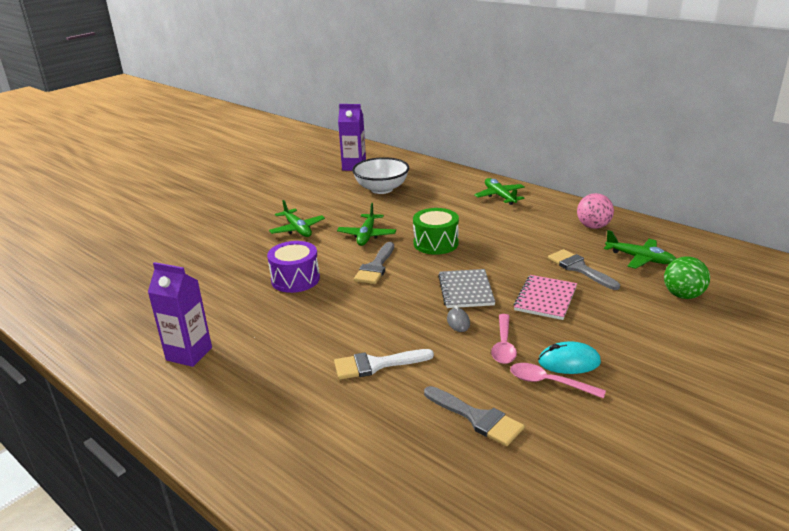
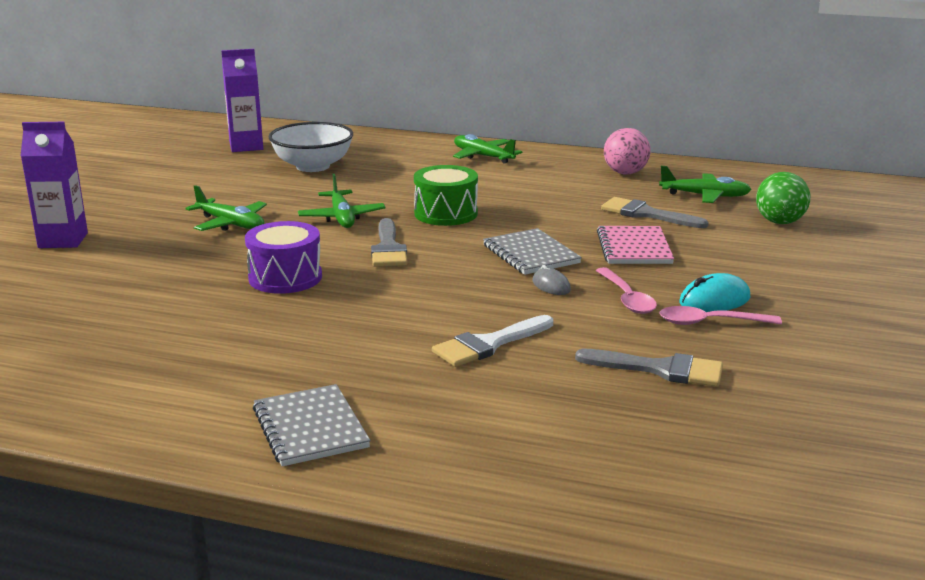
camera: 25 degrees left, 5 degrees down
purple carton [148,262,212,367] -> purple carton moved to [21,122,88,248]
none -> grey notebook [253,384,370,466]

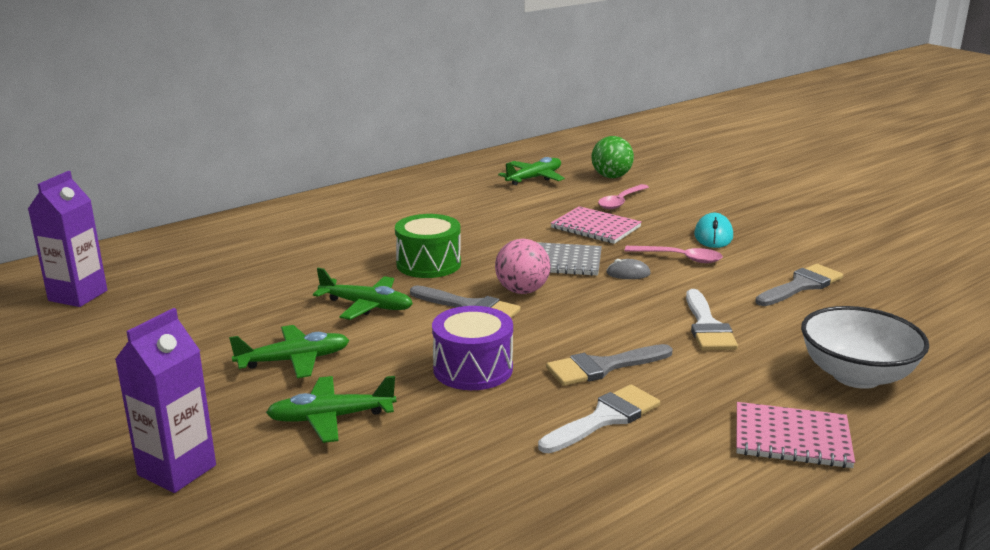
camera: 55 degrees left, 0 degrees up
grey notebook [253,384,370,466] -> pink notebook [736,402,855,468]
white bowl [268,122,353,172] -> white bowl moved to [801,306,929,389]
green plane [453,134,522,163] -> green plane moved to [266,376,396,443]
grey brush [601,197,708,228] -> grey brush moved to [546,344,673,386]
pink ball [604,128,650,174] -> pink ball moved to [495,239,550,294]
pink spoon [659,306,782,325] -> pink spoon moved to [598,184,649,209]
none -> white brush [538,384,660,453]

